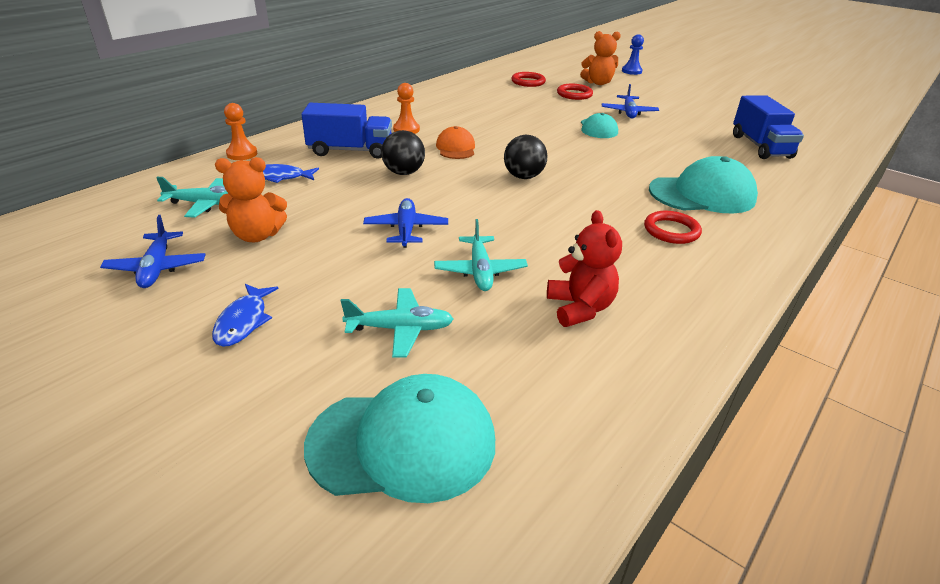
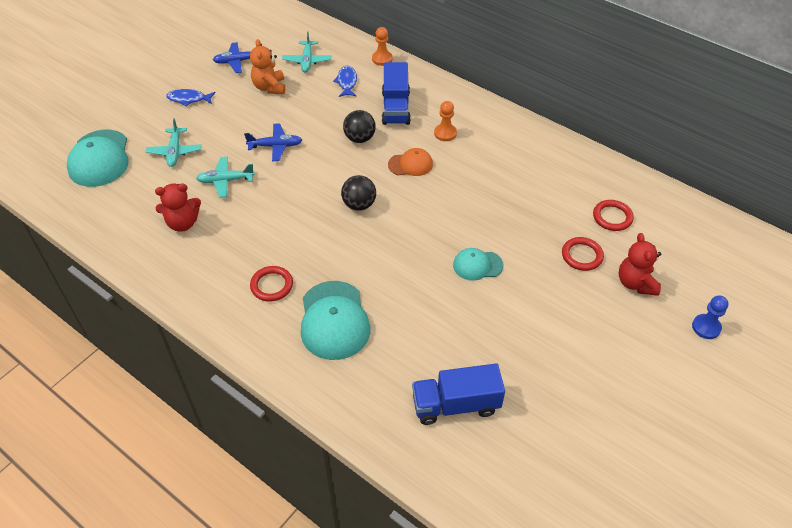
camera: 90 degrees right, 15 degrees up
orange teddy bear [580,31,621,85] -> red teddy bear [619,233,661,296]
blue plane [602,84,659,118] -> none

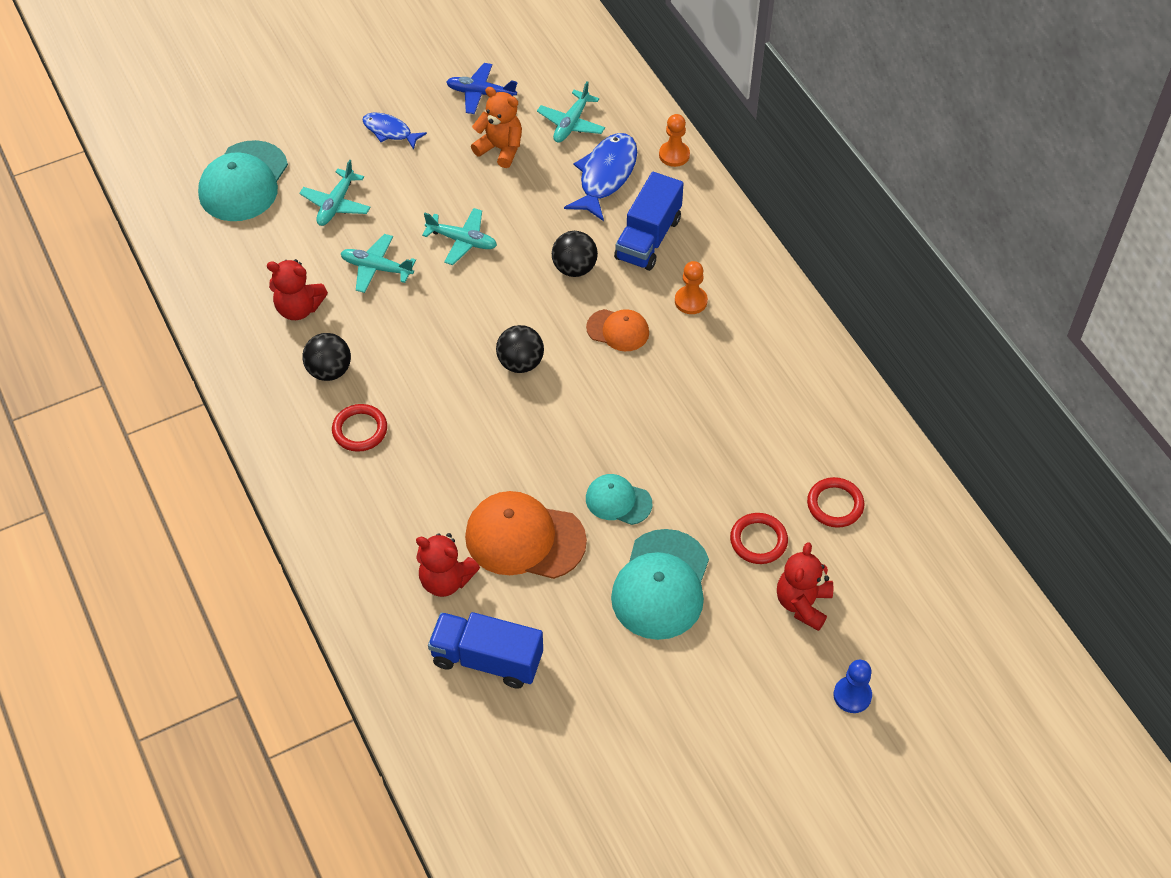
camera: 25 degrees right, 5 degrees up
blue plane [244,123,302,161] -> turquoise plane [422,208,497,265]
orange teddy bear [250,39,285,94] -> orange teddy bear turned 105 degrees clockwise [471,87,522,168]
turquoise cap [301,281,370,360] -> turquoise cap moved to [611,529,709,640]
blue fish [333,66,357,97] -> blue fish [564,133,637,221], size x1.67
none -> black ball [302,333,351,381]
none -> red teddy bear [416,533,480,597]
none -> orange cap [465,491,587,579]

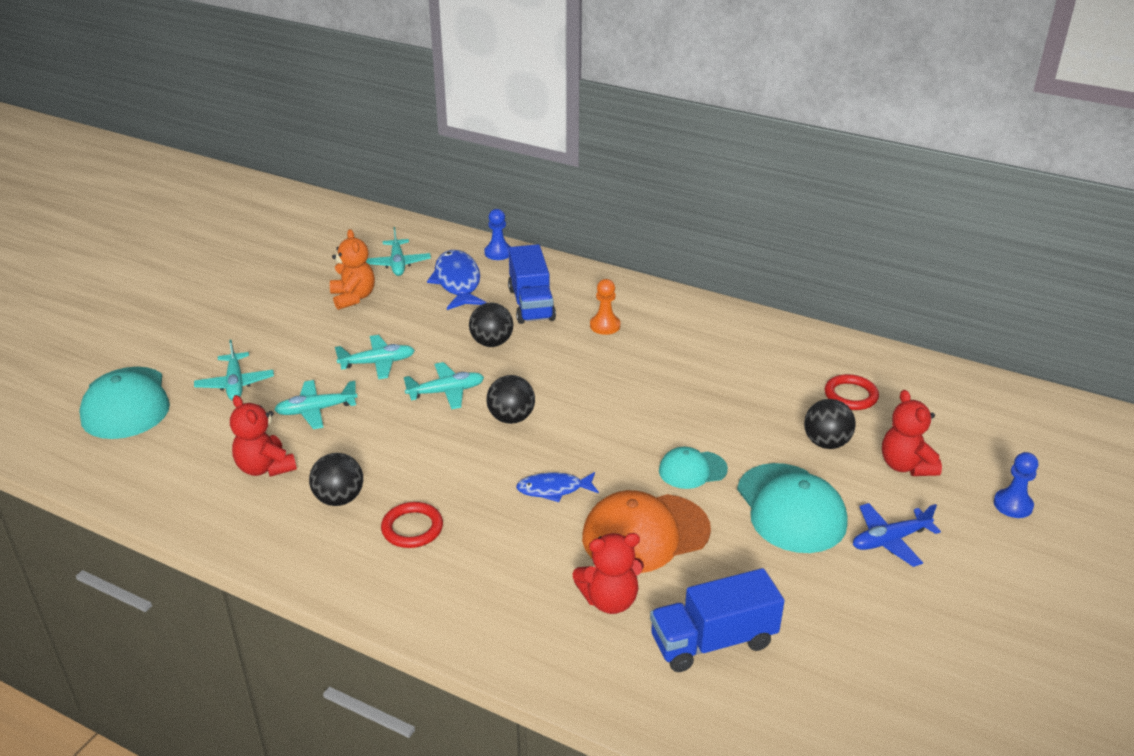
camera: 35 degrees left, 20 degrees down
red teddy bear [267,259,328,320] -> red teddy bear turned 75 degrees clockwise [230,395,297,477]
blue fish [362,113,427,150] -> blue fish moved to [516,472,599,502]
blue plane [446,63,517,114] -> blue plane moved to [853,503,941,567]
orange teddy bear [471,87,522,168] -> orange teddy bear turned 75 degrees clockwise [330,229,375,310]
orange cap [586,309,649,351] -> none
orange pawn [659,114,690,167] -> blue pawn [484,209,511,260]
red ring [730,513,788,564] -> black ball [804,399,856,449]
none -> turquoise plane [404,362,484,409]

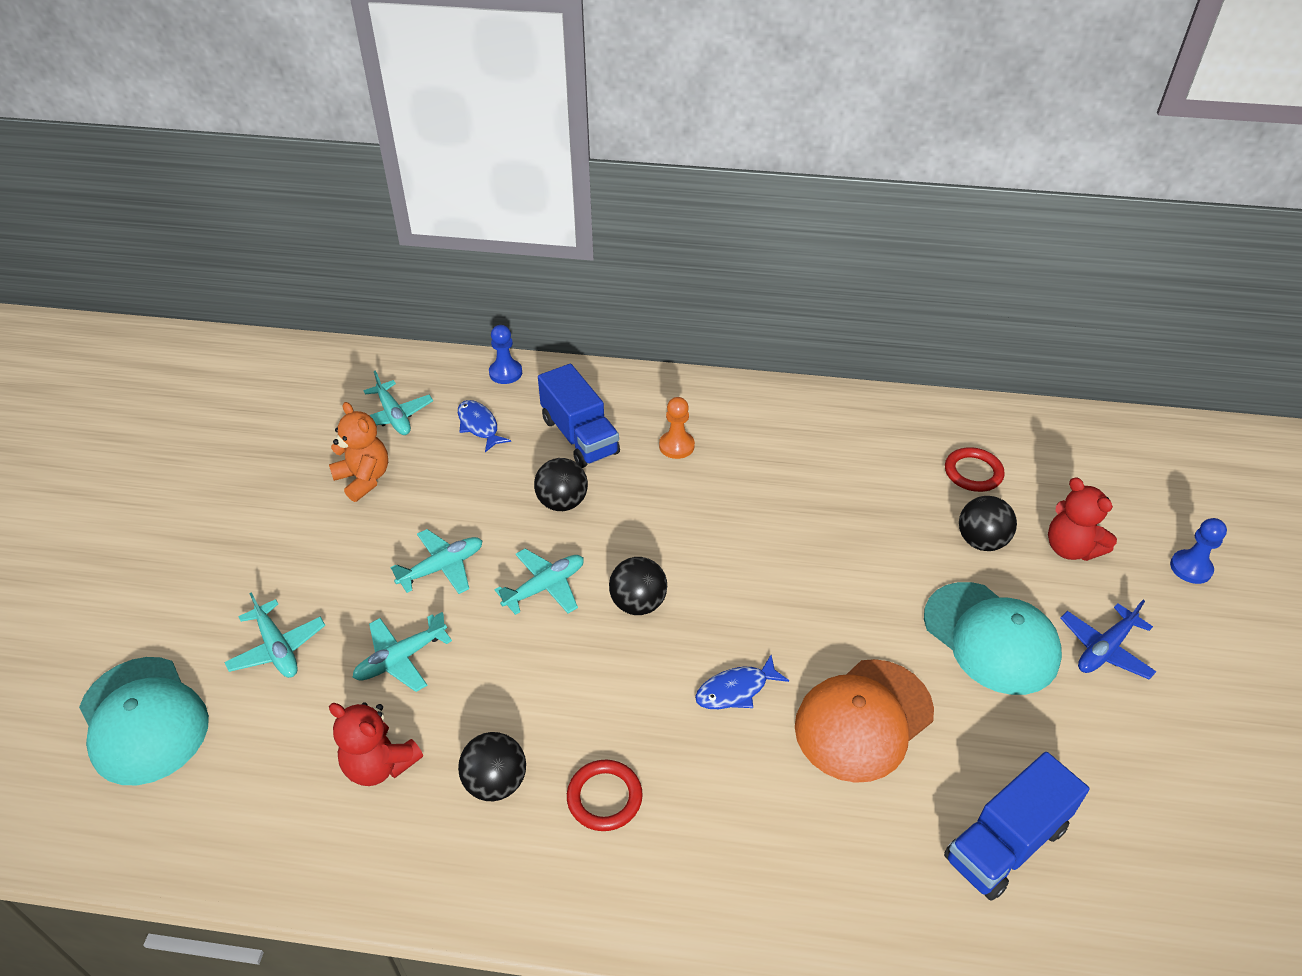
camera: 20 degrees left, 10 degrees up
blue fish [427,250,486,310] -> blue fish [458,400,511,452], size x0.60
red teddy bear [572,533,644,614] -> none
turquoise cap [659,447,728,489] -> none

